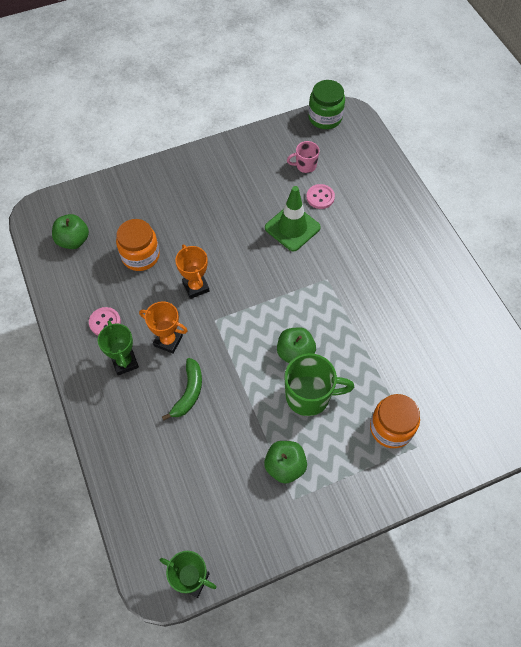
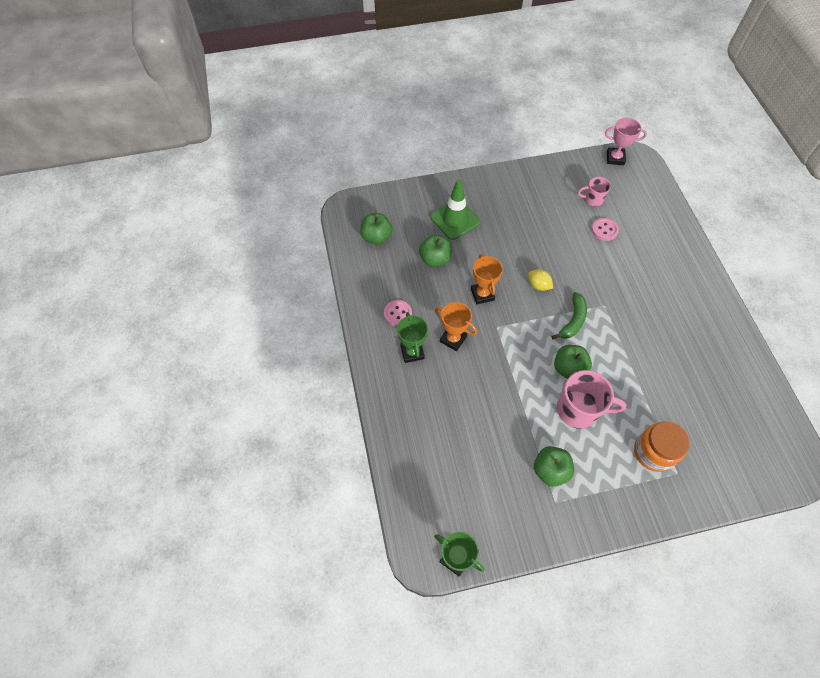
camera: 10 degrees right, 0 degrees up
orange jar [116,219,160,271] -> green apple [419,235,452,267]
green banana [162,358,202,420] -> green banana moved to [552,292,587,339]
green traffic cone [265,186,321,251] -> green traffic cone moved to [430,179,480,240]
green mug [284,353,354,416] -> pink mug [557,370,626,429]
green jar [308,80,345,129] -> pink trophy [605,118,647,165]
none -> yellow lemon [528,269,553,291]

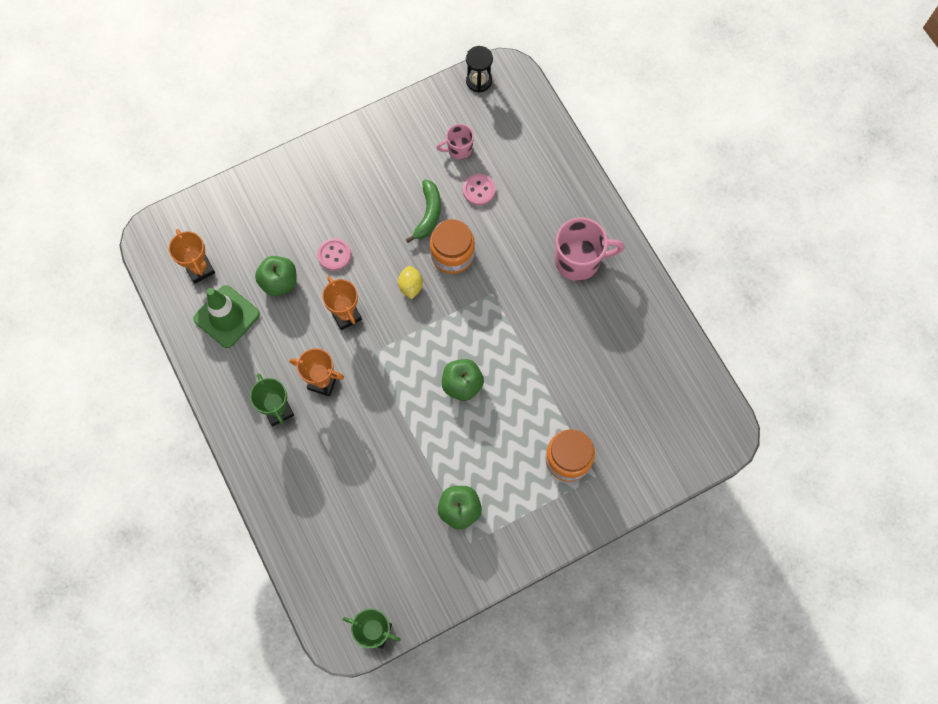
camera: 15 degrees left, 10 degrees up
green apple [360,213,392,245] -> orange trophy [169,229,215,284]
pink button [384,300,412,326] -> pink button moved to [317,238,351,271]
green traffic cone [430,179,480,240] -> green traffic cone moved to [193,285,260,348]
yellow lemon [528,269,553,291] -> yellow lemon turned 60 degrees clockwise [398,266,423,299]
green banana [552,292,587,339] -> green banana moved to [406,180,441,243]
pink mug [557,370,626,429] -> pink mug moved to [555,217,625,281]
pink trophy [605,118,647,165] -> black hourglass [466,46,493,93]
none -> orange jar [430,219,475,274]

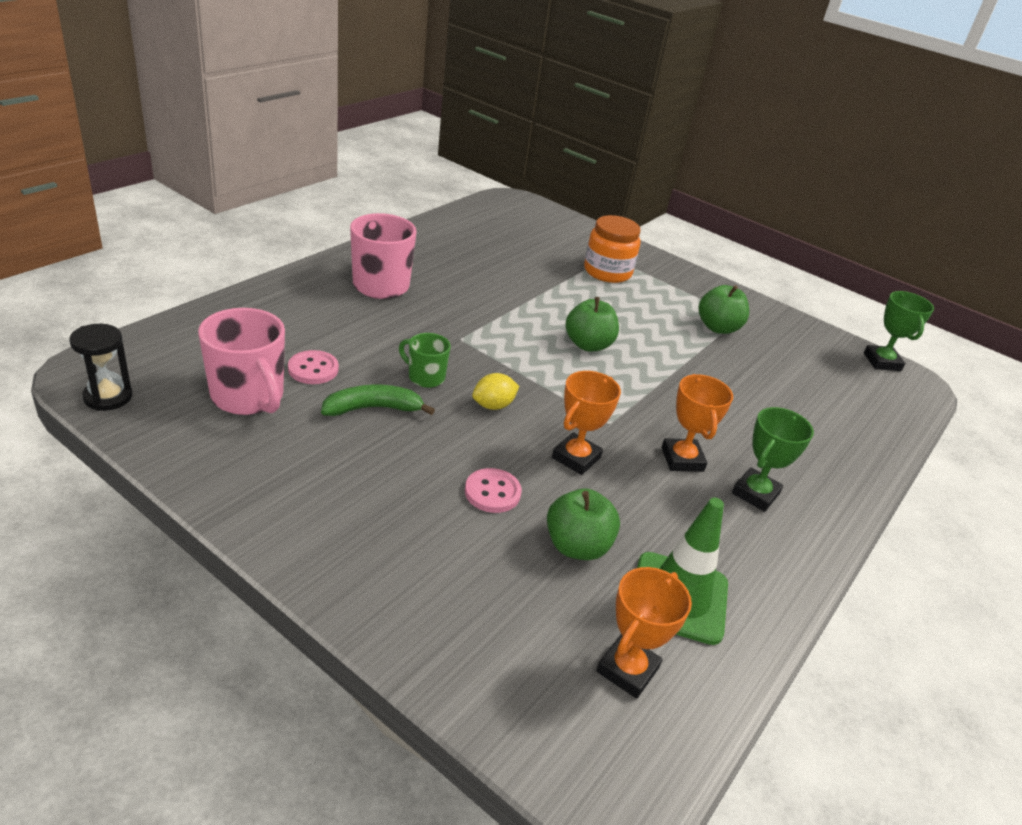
camera: 120 degrees left, 35 degrees down
orange jar [430,219,475,274] -> green mug [399,333,451,388]
pink mug [436,124,474,160] -> pink mug [198,308,285,415], size x1.79

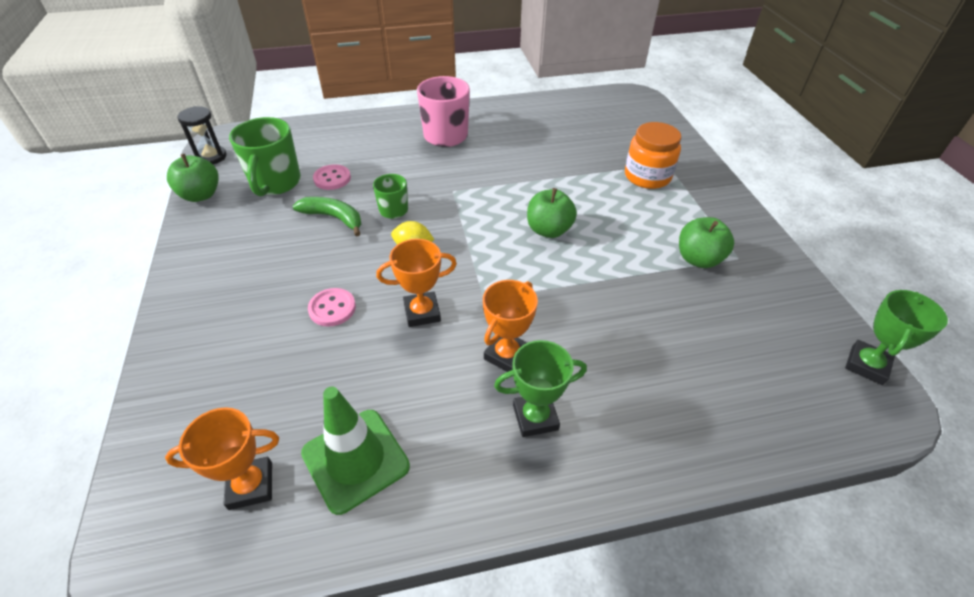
camera: 45 degrees right, 10 degrees up
pink mug [198,308,285,415] -> green mug [229,117,301,196]
green apple [547,488,620,560] -> green apple moved to [167,154,219,202]

